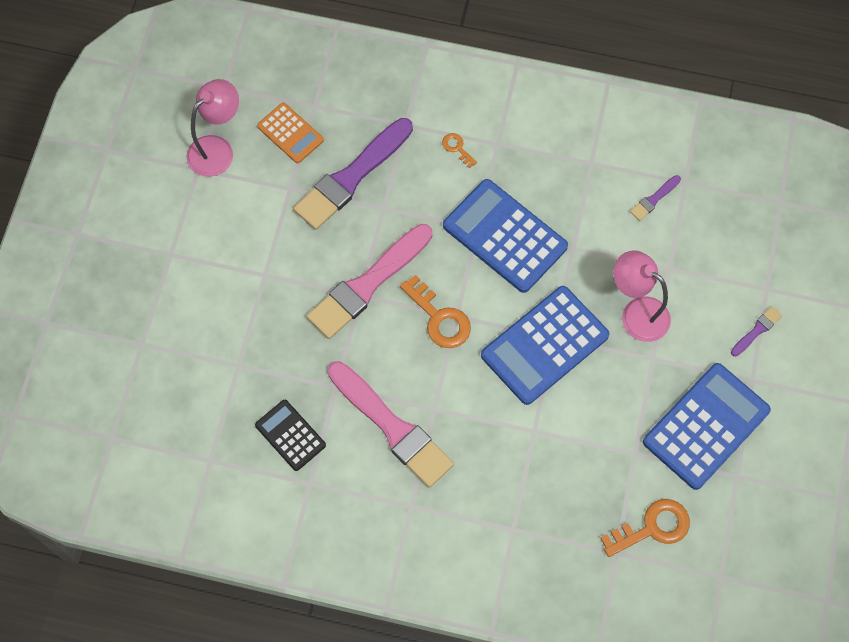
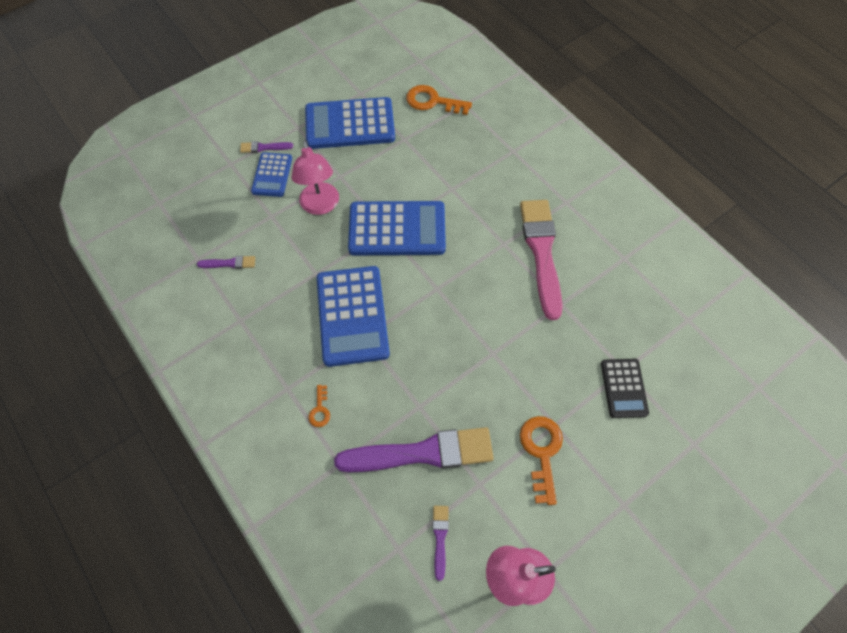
camera: 140 degrees left, 5 degrees down
black calculator [255,400,326,471] -> black calculator moved to [601,359,649,418]
orange calculator [257,103,324,163] -> purple brush [433,506,449,581]
pink brush [307,224,433,339] -> none
orange key [400,275,471,348] -> orange key moved to [520,416,563,505]
none -> blue calculator [251,152,292,197]

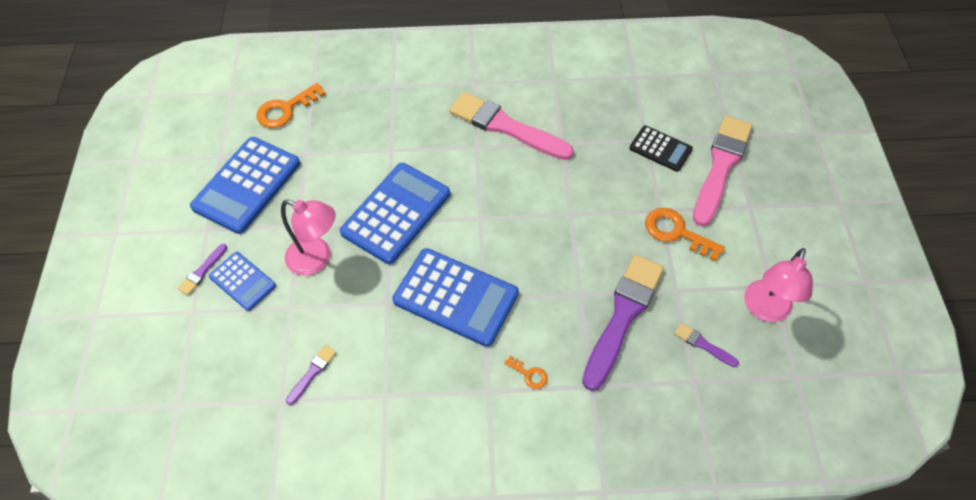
camera: 55 degrees left, 5 degrees down
none -> pink brush [693,116,753,226]

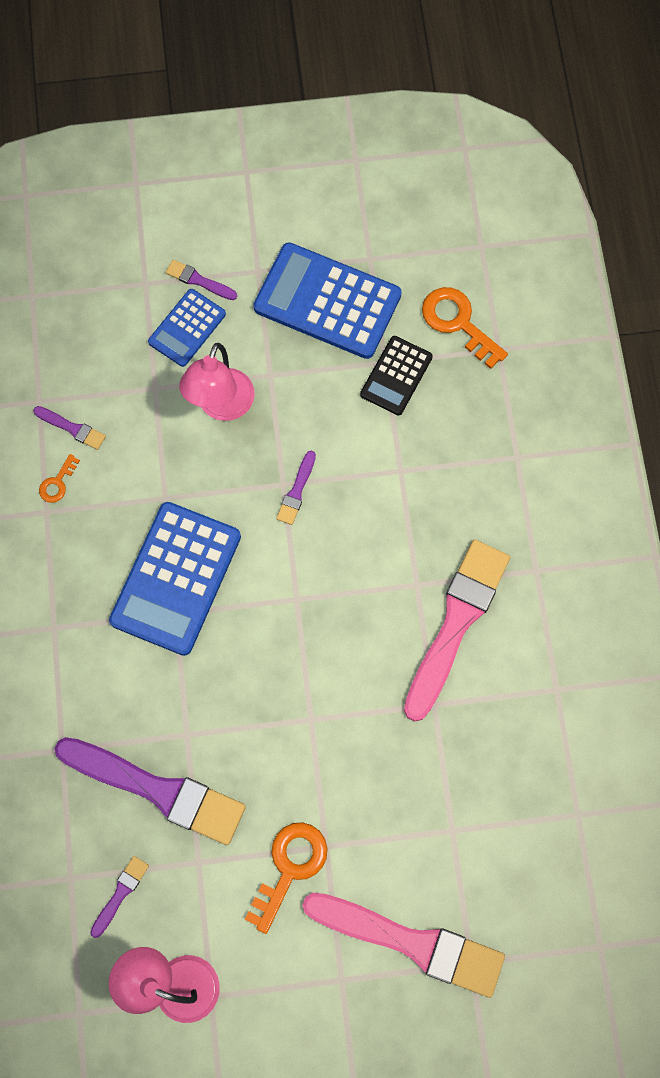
camera: 85 degrees right, 15 degrees up
blue calculator [340,163,450,264] -> purple brush [276,451,316,525]
orange key [504,355,548,389] -> orange key moved to [39,454,80,503]
black calculator [629,125,693,172] -> black calculator moved to [360,336,433,415]

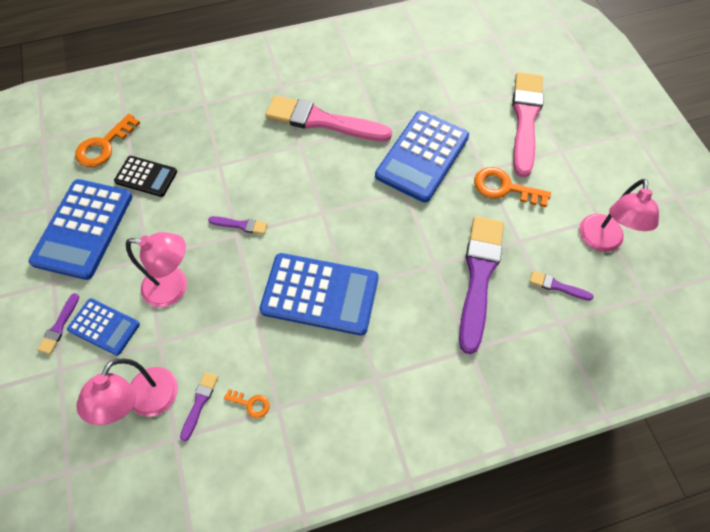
camera: 100 degrees left, 10 degrees down
none -> pink lamp [76,359,178,425]
none -> blue calculator [375,111,469,203]

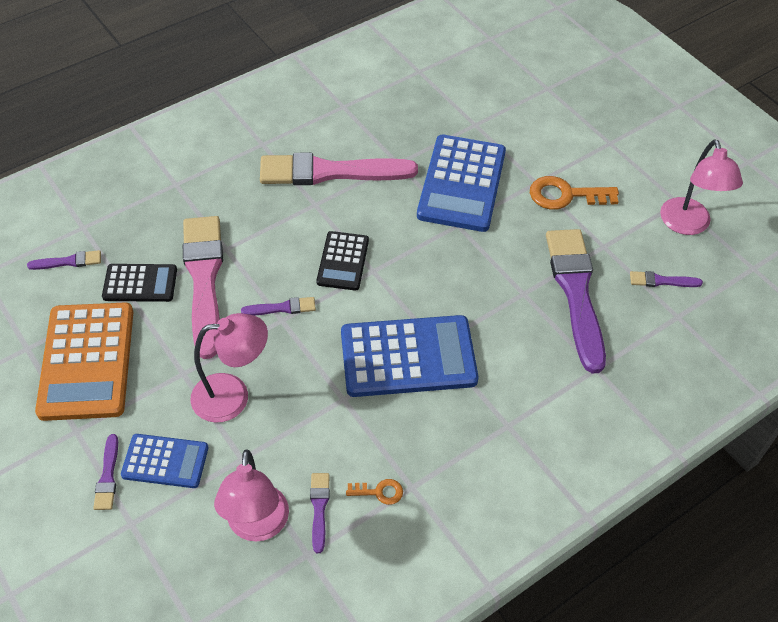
camera: 20 degrees left, 10 degrees down
blue calculator [29,179,132,280] -> orange calculator [35,302,133,421]
orange key [75,114,140,167] -> purple brush [27,250,101,270]
pink brush [512,72,544,178] -> pink brush moved to [183,216,223,359]
none -> black calculator [316,231,369,291]

